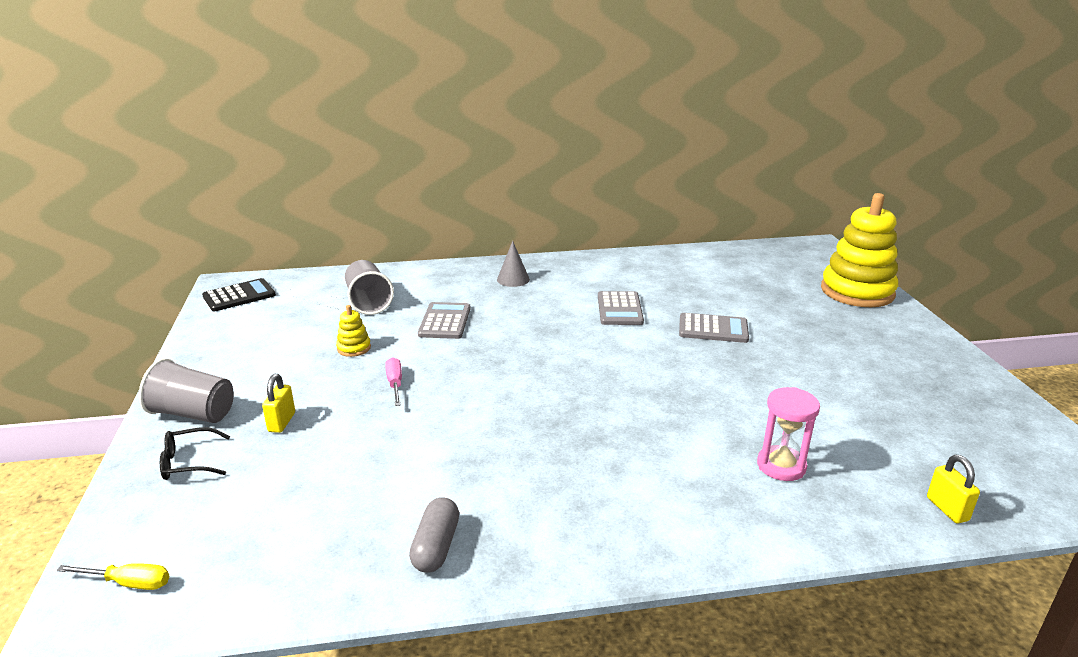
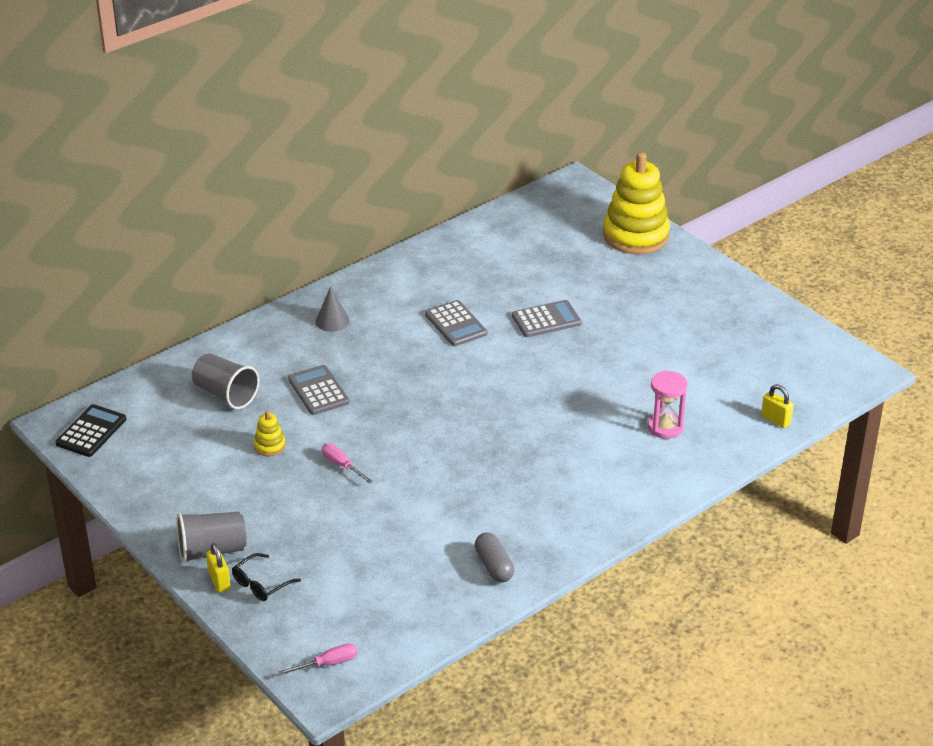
camera: 30 degrees left, 10 degrees up
yellow screwdriver [57,563,169,590] -> pink screwdriver [279,644,357,675]
yellow padlock [262,374,295,433] -> yellow padlock moved to [206,543,231,592]

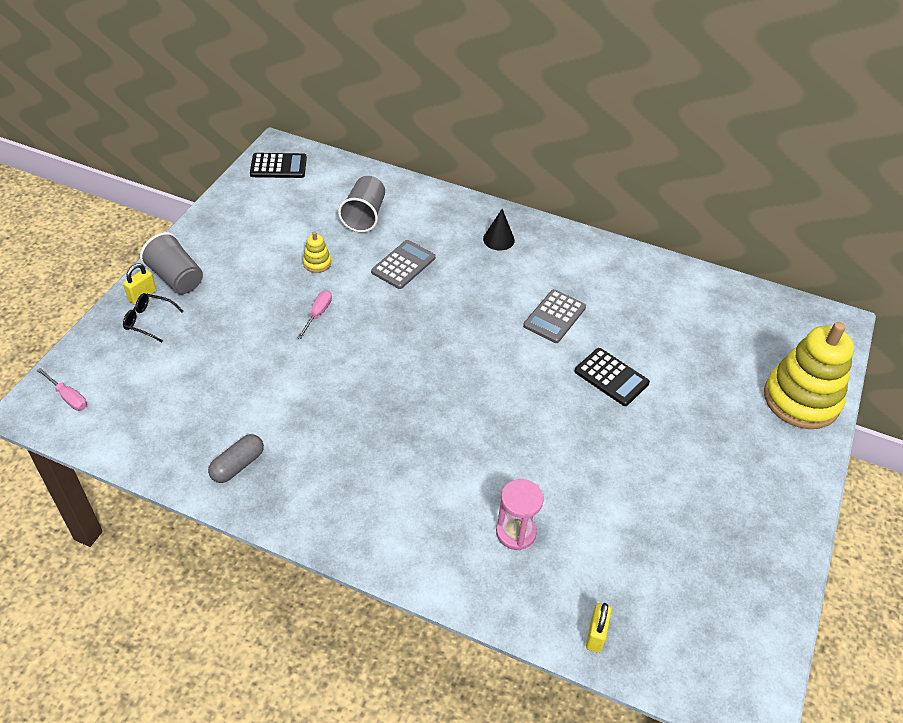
camera: 60 degrees right, 10 degrees up
grey cone [316,286,349,332] -> black cone [483,209,515,251]
grey calculator [512,300,582,337] -> black calculator [574,348,650,406]

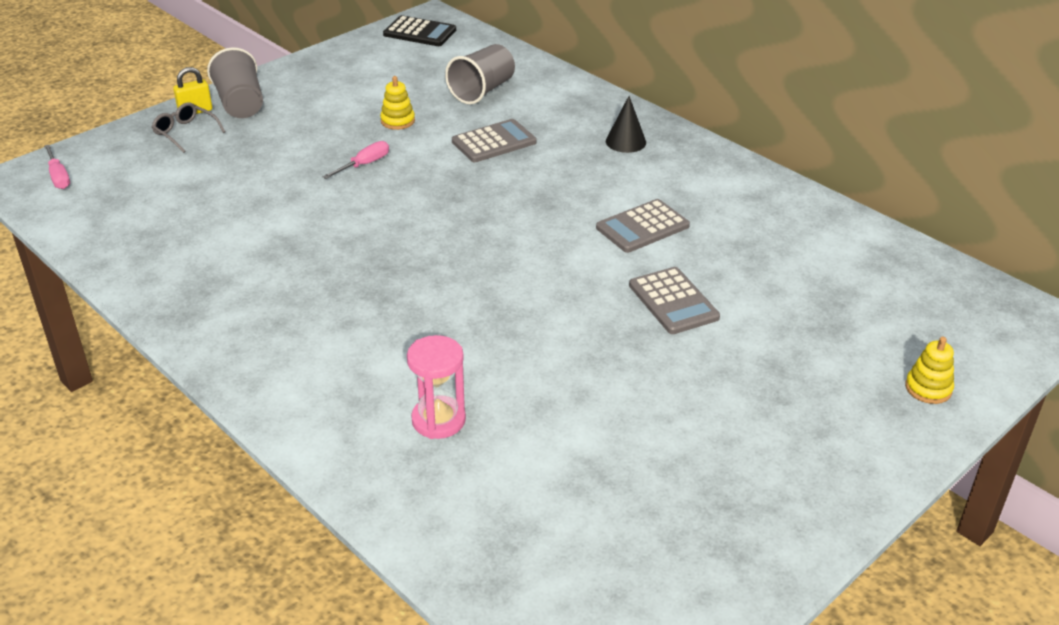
camera: 25 degrees right, 10 degrees down
black glasses [123,293,183,342] -> grey glasses [152,102,225,153]
grey capsule [208,434,264,483] -> none
black calculator [574,348,650,406] -> grey calculator [629,267,720,334]
yellow padlock [586,603,612,653] -> none
yellow stacking toy [764,322,854,429] -> yellow stacking toy [905,337,954,404], size x0.41

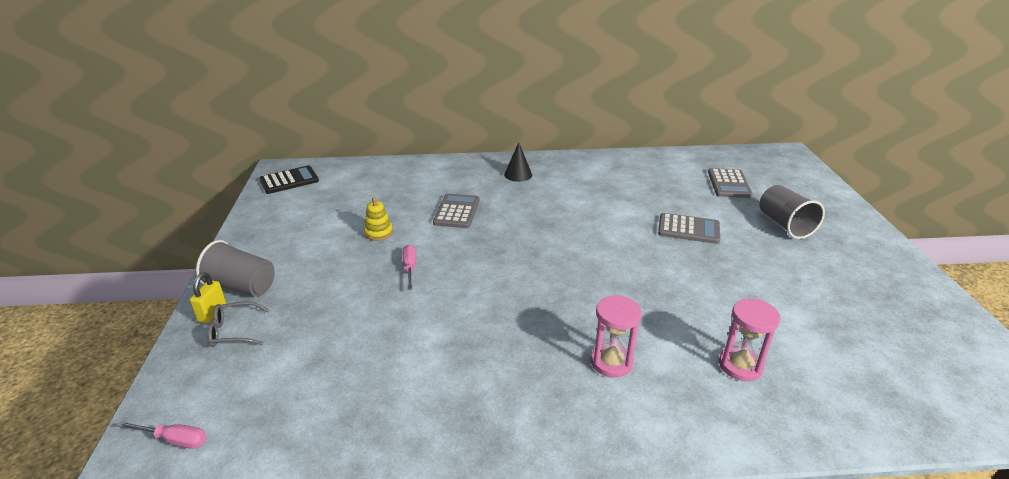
camera: 50 degrees left, 5 degrees down
grey cup [445,44,515,104] -> grey cup moved to [759,185,825,239]
grey calculator [596,199,690,253] -> grey calculator moved to [708,168,753,198]
yellow stacking toy [905,337,954,404] -> none
none -> pink hourglass [591,295,642,377]

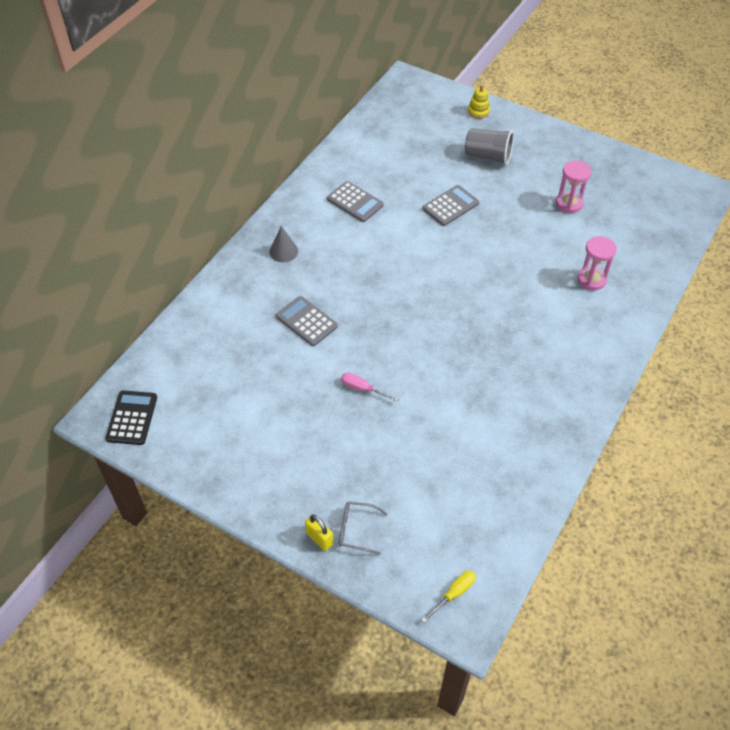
camera: 55 degrees left, 20 degrees up
pink screwdriver [117,421,207,449] -> yellow screwdriver [421,571,476,623]
grey cup [196,240,274,297] -> none
grey glasses [208,302,269,347] -> grey glasses turned 75 degrees clockwise [339,501,387,555]
yellow stacking toy [364,197,393,241] -> yellow stacking toy moved to [468,85,490,119]
black cone [504,142,532,182] -> grey cone [269,226,298,262]
pink hourglass [591,295,642,377] -> pink hourglass moved to [556,160,591,213]
grey calculator [708,168,753,198] -> grey calculator moved to [327,181,384,222]

